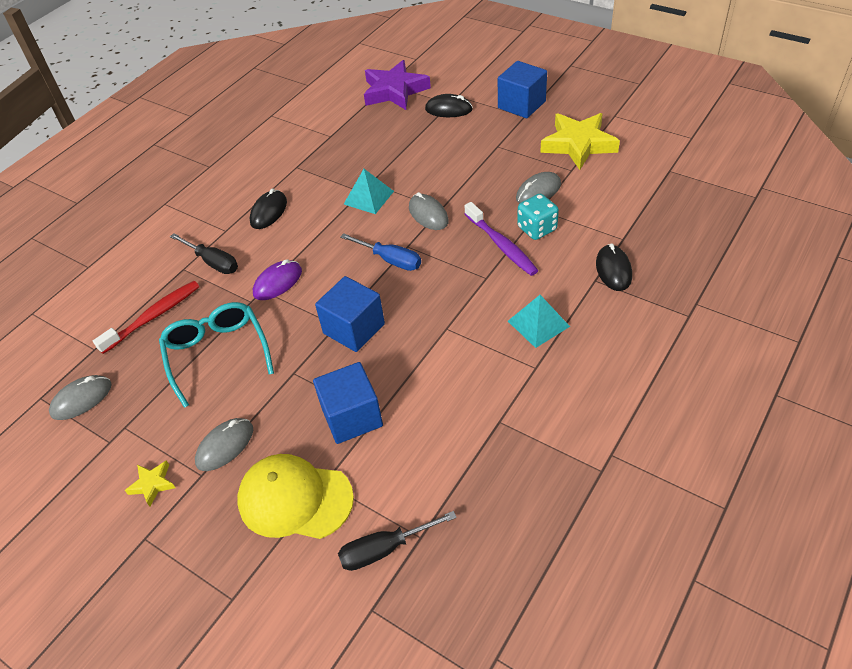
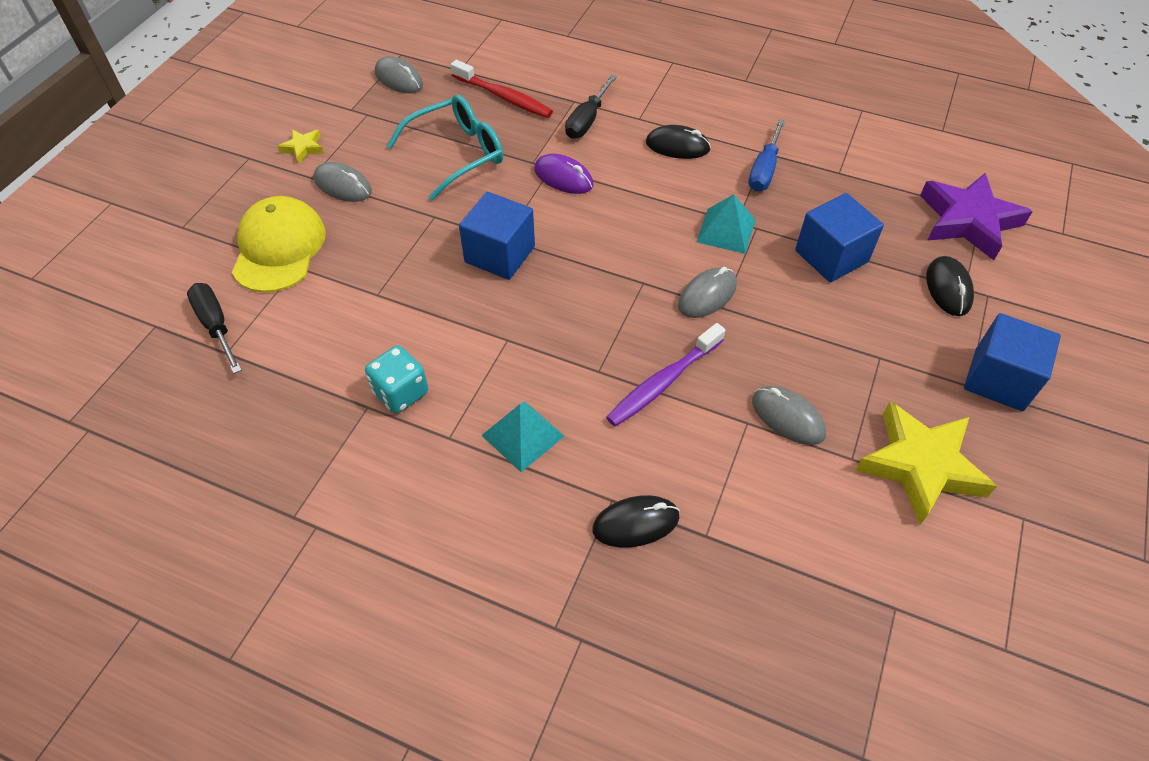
camera: 75 degrees right, 5 degrees up
blue cube [313,362,383,444] -> blue cube moved to [795,193,884,282]
blue screwdriver [340,233,421,271] -> blue screwdriver moved to [748,119,785,192]
turquoise dice [517,194,559,240] -> turquoise dice moved to [365,346,428,413]

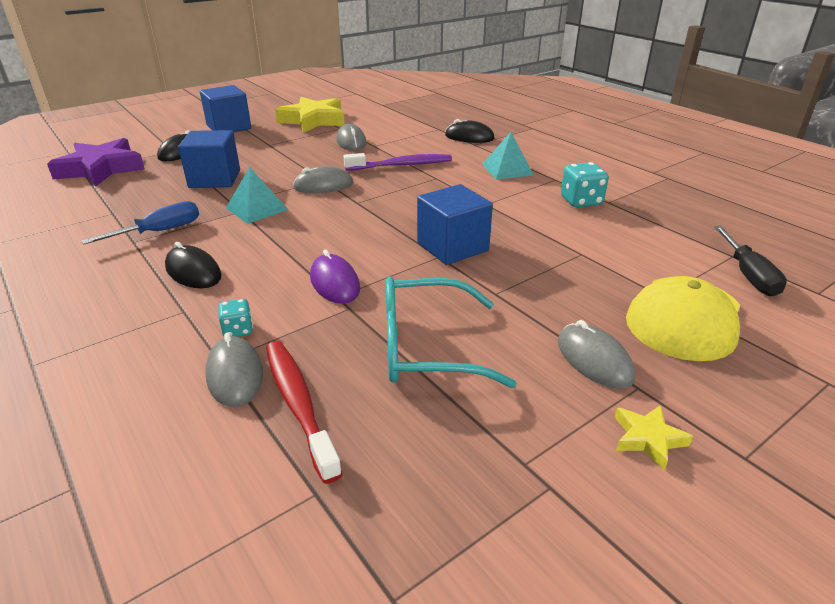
camera: 150 degrees left, 20 degrees down
grey mouse [375,56,423,93] -> grey mouse moved to [205,333,263,407]
black screwdriver [565,75,617,139] -> turquoise dice [218,299,253,337]

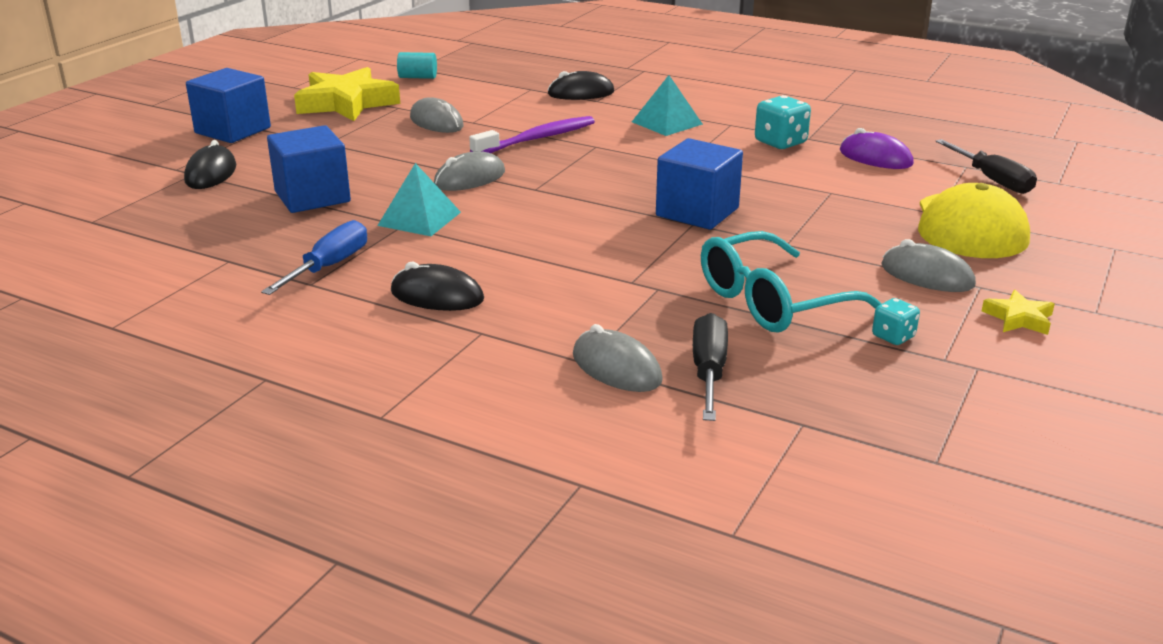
camera: 25 degrees left, 5 degrees down
purple star [47,138,145,186] -> none
turquoise dice [218,299,253,337] -> turquoise dice moved to [872,298,920,345]
red toothbrush [266,341,343,484] -> black screwdriver [693,313,728,421]
purple mouse [310,250,360,304] -> purple mouse moved to [840,128,914,169]
none -> turquoise cylinder [397,52,437,79]

